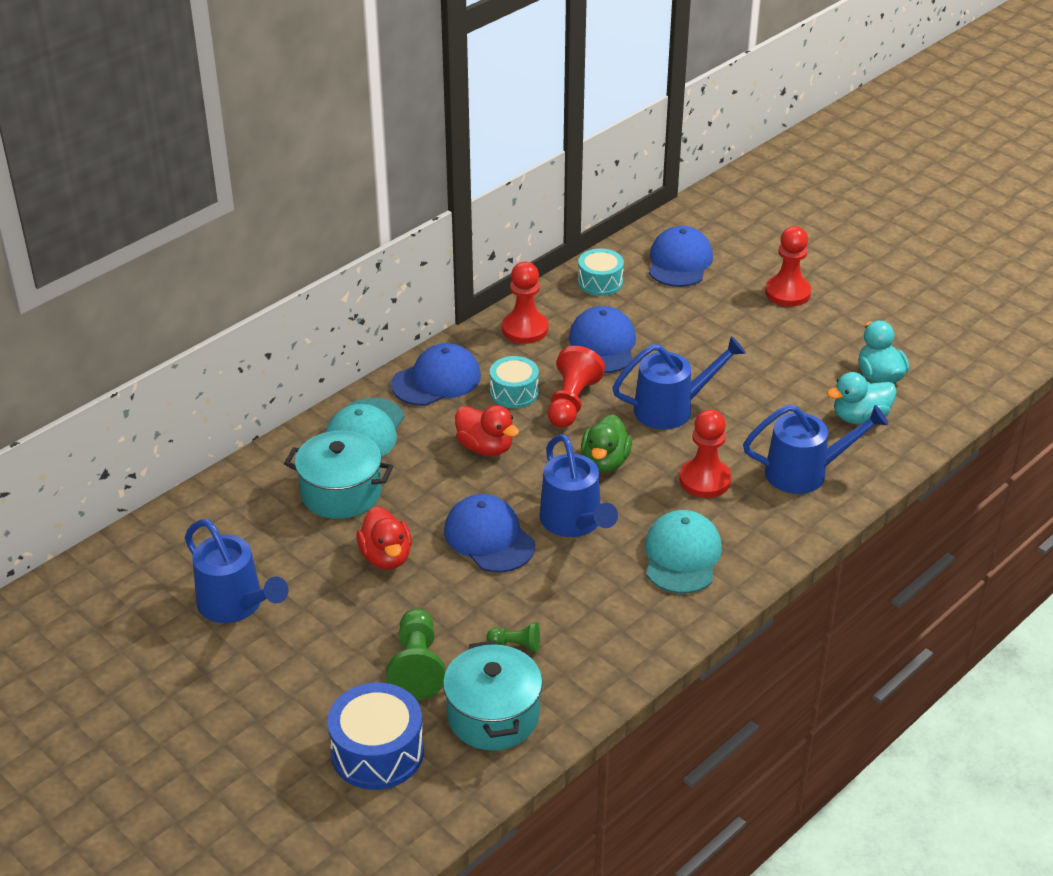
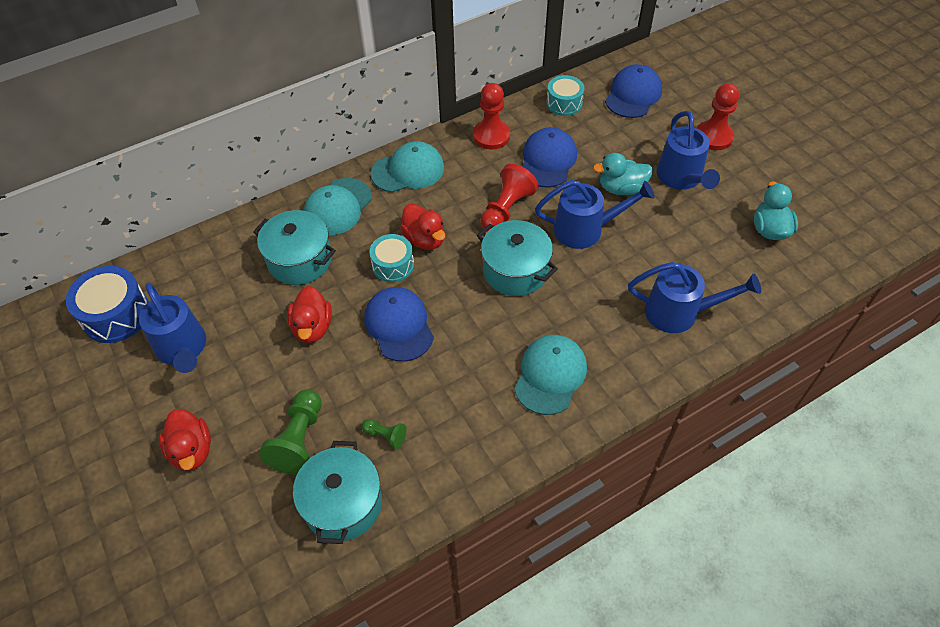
camera: 15 degrees right, 15 degrees up
blue drum [327,683,424,790] -> blue drum moved to [66,266,149,343]
blue cap [391,343,481,406] -> turquoise cap [371,141,444,192]
turquoise drum [490,356,539,408] -> turquoise drum moved to [370,234,414,282]
blue watering can [540,434,618,537] -> blue watering can moved to [656,111,720,190]
green duck [581,414,632,473] -> turquoise pot [477,220,558,296]
red pawn [679,409,731,498] -> none
turquoise duck [827,372,897,424] -> turquoise duck moved to [593,153,653,195]
none -> red duck [159,409,211,471]

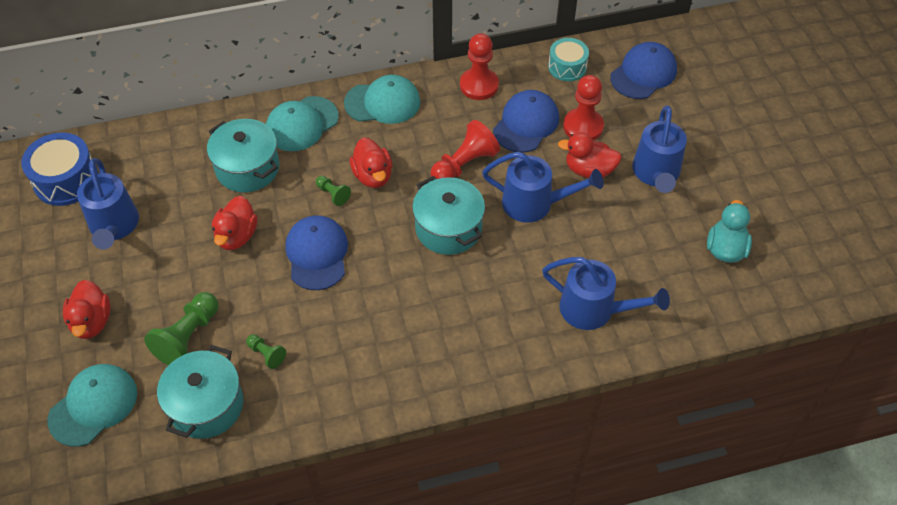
camera: 15 degrees right, 0 degrees up
turquoise drum [370,234,414,282] -> green pawn [316,176,351,206]
turquoise cap [514,335,587,415] -> turquoise cap moved to [48,364,137,447]
turquoise duck [593,153,653,195] -> red duck [558,132,622,178]
red pawn [697,83,739,150] -> red pawn moved to [563,75,604,141]

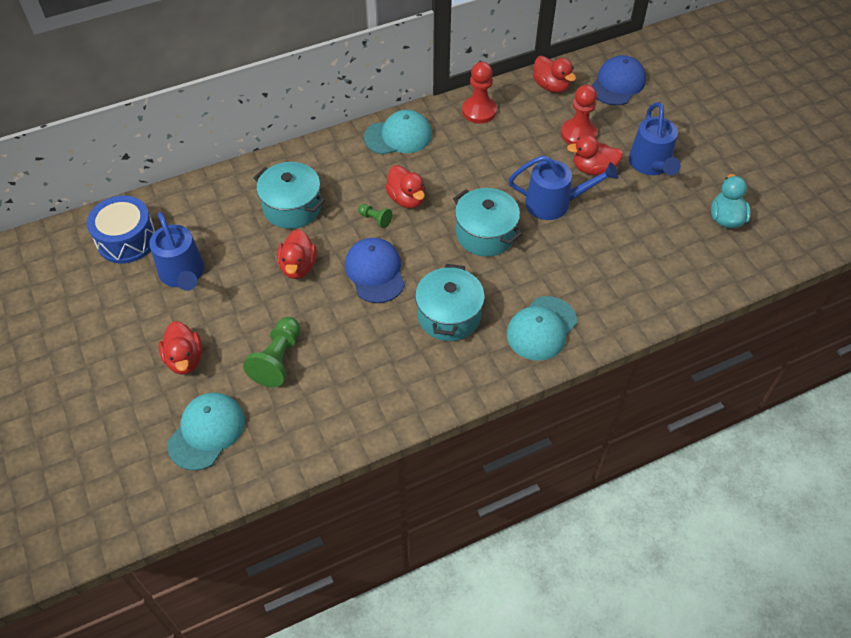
camera: 10 degrees left, 0 degrees up
turquoise pot [157,345,243,439] -> turquoise pot moved to [415,264,485,341]
green pawn [246,334,286,369] -> none
turquoise cap [266,96,339,151] -> turquoise cap moved to [507,296,577,361]
red pawn [431,120,500,179] -> none
blue cap [493,90,559,153] -> none
blue watering can [542,257,670,330] -> none
turquoise drum [548,38,589,81] -> red duck [533,56,576,93]

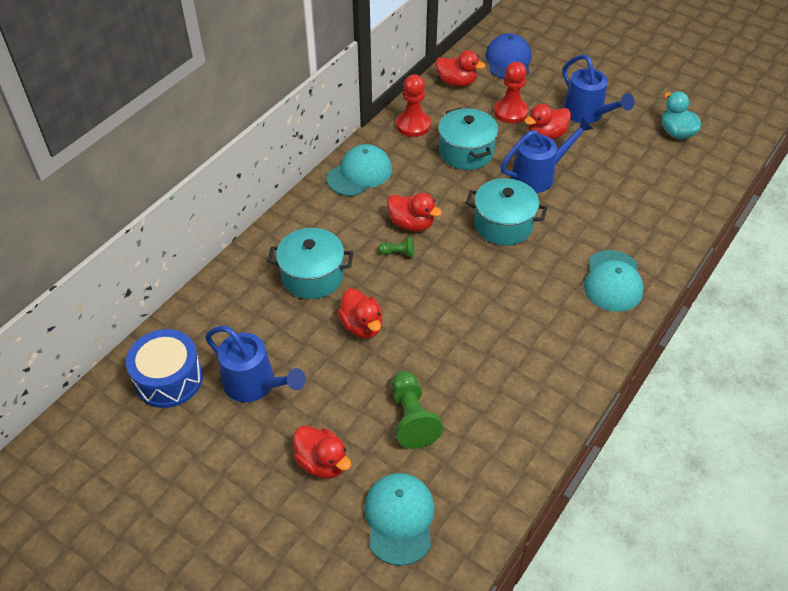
camera: 30 degrees left, 5 degrees down
blue cap [345,238,405,303] -> none
turquoise pot [415,264,485,341] -> turquoise pot moved to [438,108,498,170]

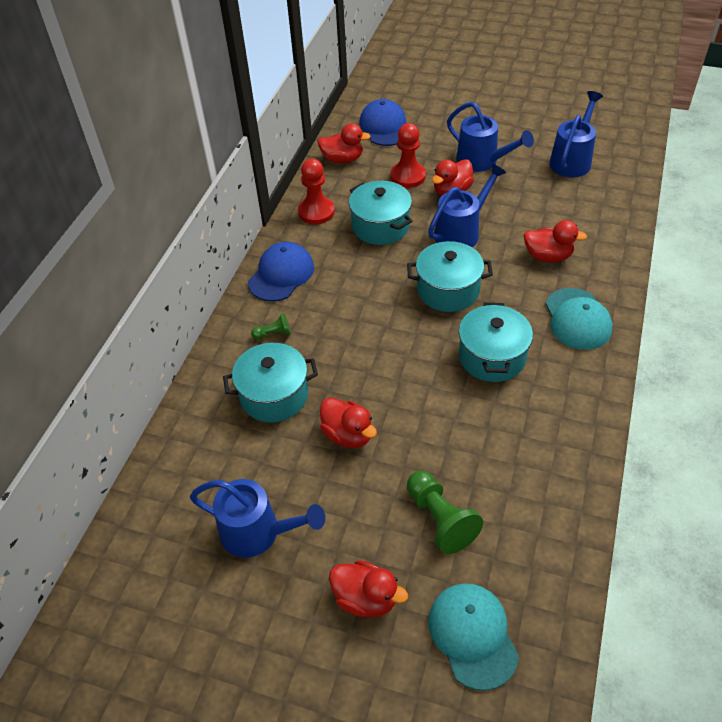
camera: 15 degrees left, 0 degrees up
blue drum [126,329,203,408] -> none
turquoise cap [327,144,392,196] -> blue cap [248,242,314,301]
green pawn [378,237,414,258] -> green pawn moved to [251,313,291,339]
red duck [387,193,442,232] -> red duck moved to [524,220,587,262]
turquoise duck [662,91,701,139] -> blue watering can [549,91,603,177]
none -> turquoise pot [459,303,533,382]

